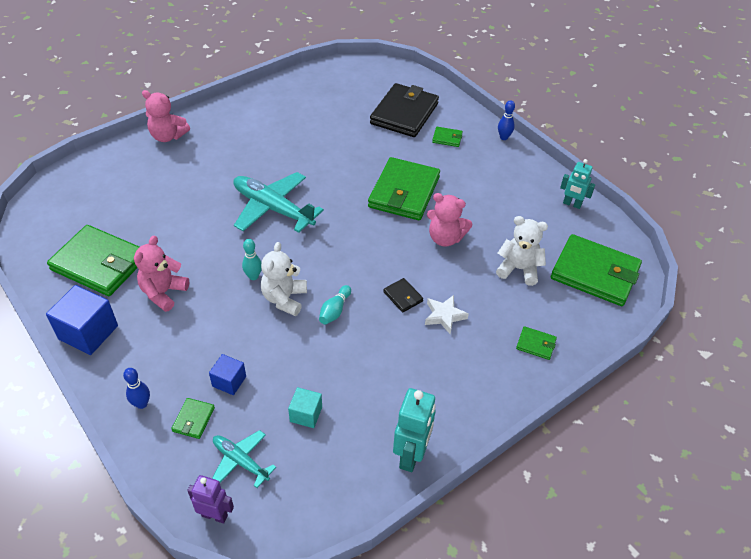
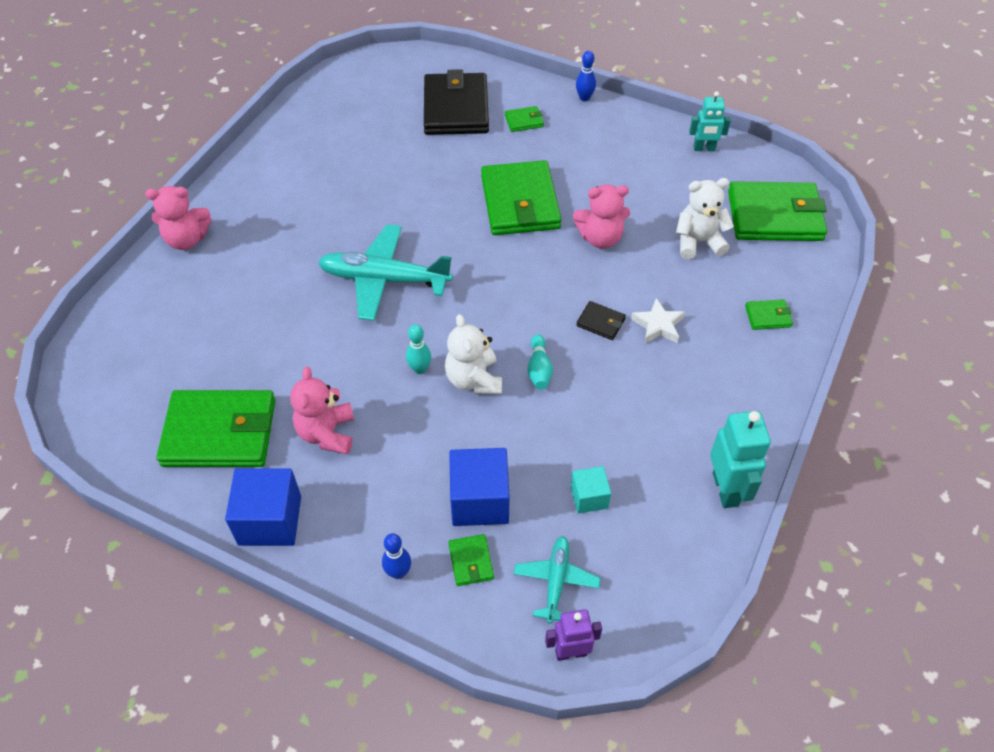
camera: 25 degrees left, 5 degrees up
blue cube [209,354,246,395] -> blue cube [449,448,510,526], size x1.75
turquoise plane [212,430,276,488] -> turquoise plane turned 90 degrees clockwise [514,536,600,624]

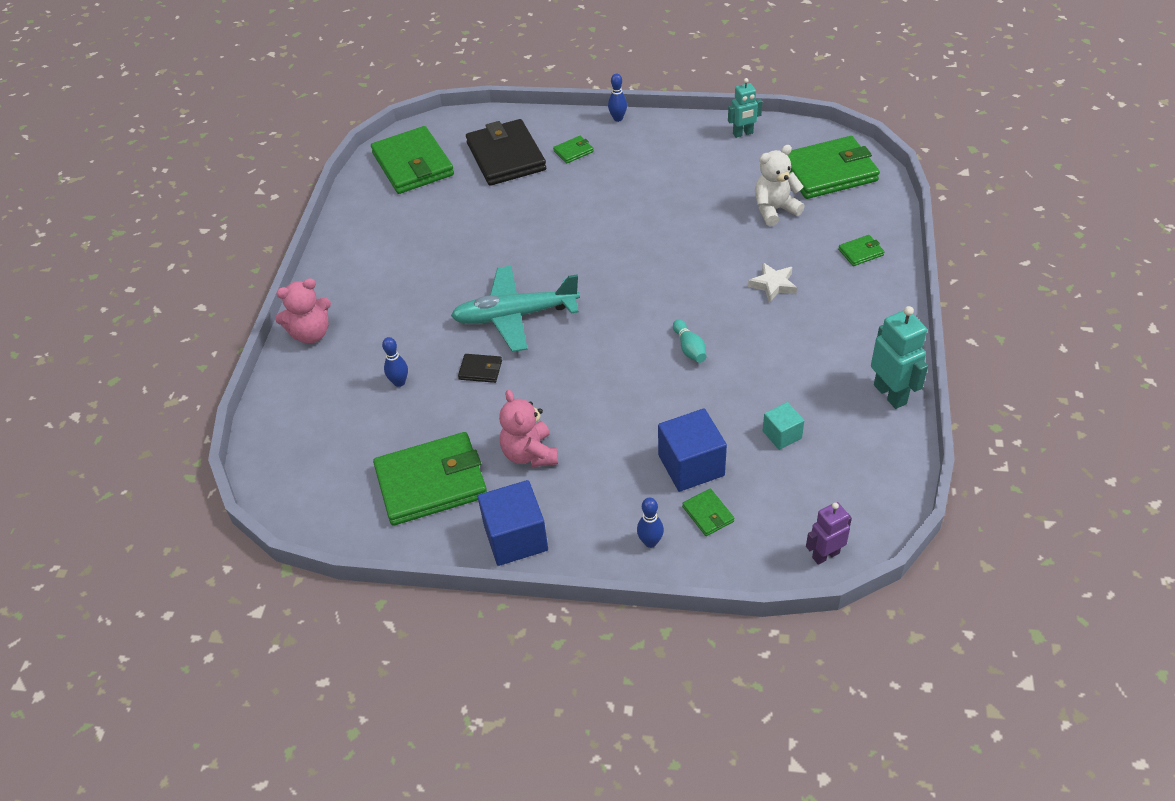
camera: 15 degrees left, 5 degrees down
turquoise bowling pin [406,324,431,374] -> none
white teddy bear [445,314,502,394] -> none
green wallet [481,160,562,235] -> green wallet moved to [371,126,454,194]
turquoise plane [514,536,600,624] -> none
pink teddy bear [573,184,630,249] -> none
black wallet [576,301,626,340] -> black wallet moved to [458,354,502,383]
none -> blue bowling pin [382,337,408,387]

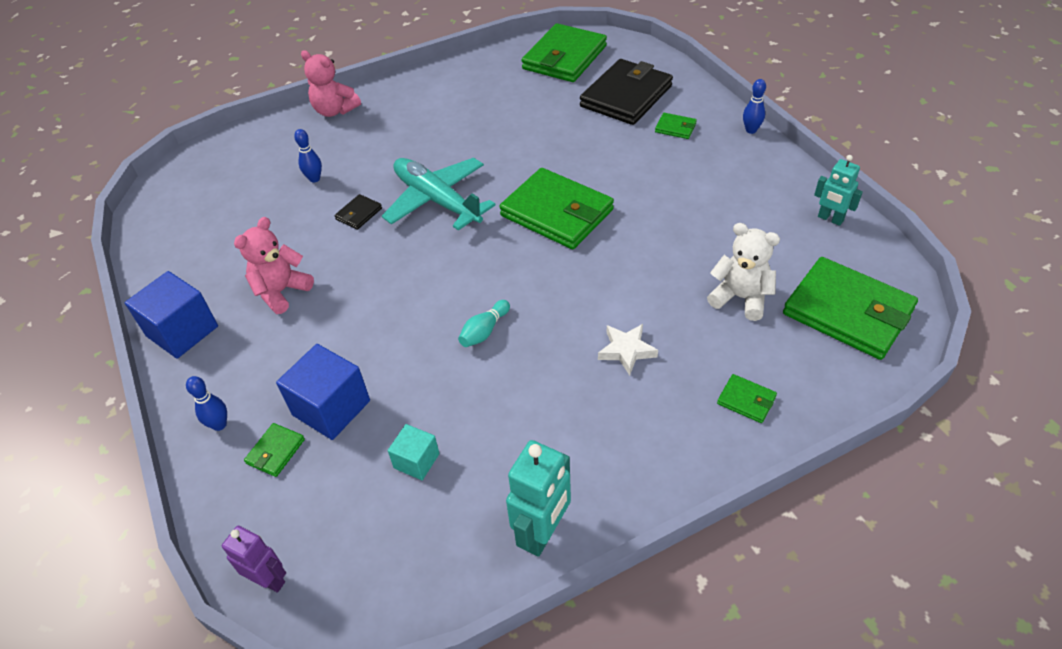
camera: 55 degrees right, 0 degrees up
green wallet [373,432,487,526] -> green wallet moved to [499,168,614,249]
black wallet [458,354,502,383] -> black wallet turned 60 degrees clockwise [335,194,382,230]

